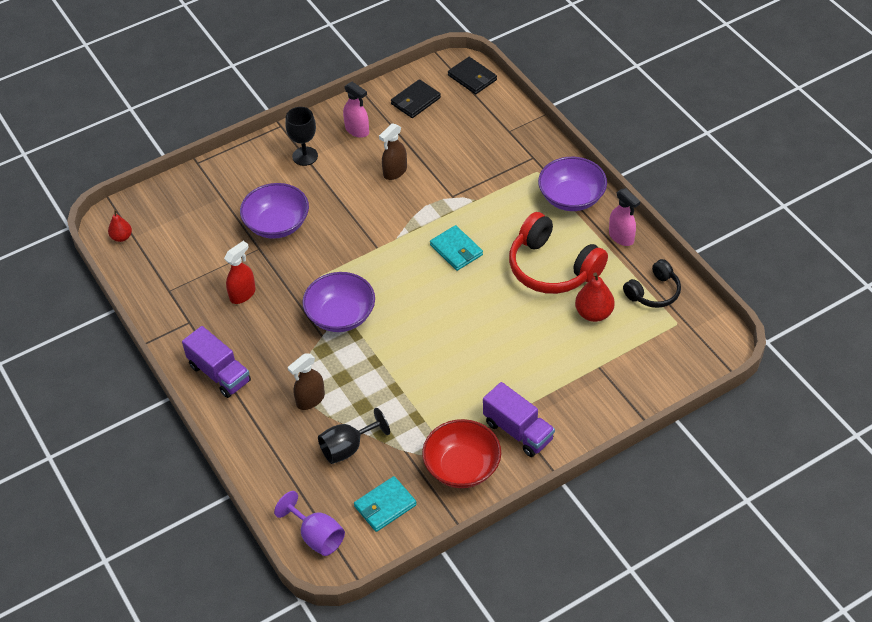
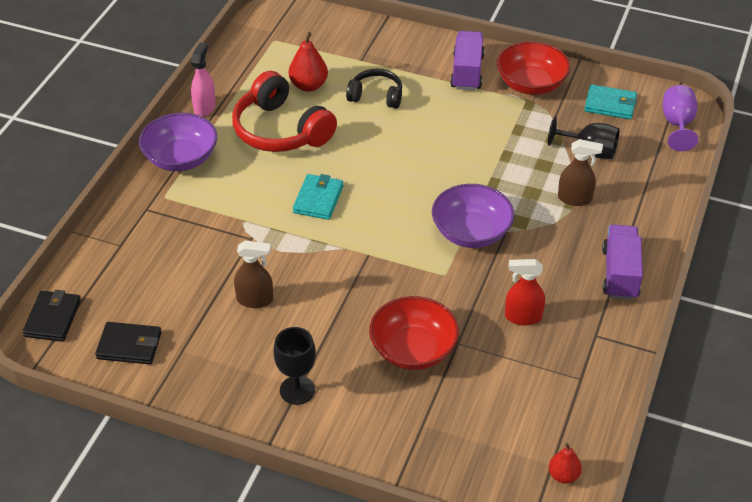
camera: 130 degrees left, 5 degrees down
purple bowl [240,183,309,239] -> red bowl [369,296,459,370]
pink spray bottle [343,82,369,138] -> none
red headphones [509,212,608,294] -> red headphones turned 135 degrees clockwise [232,71,337,152]
black headphones [623,259,681,308] -> black headphones moved to [346,69,402,109]

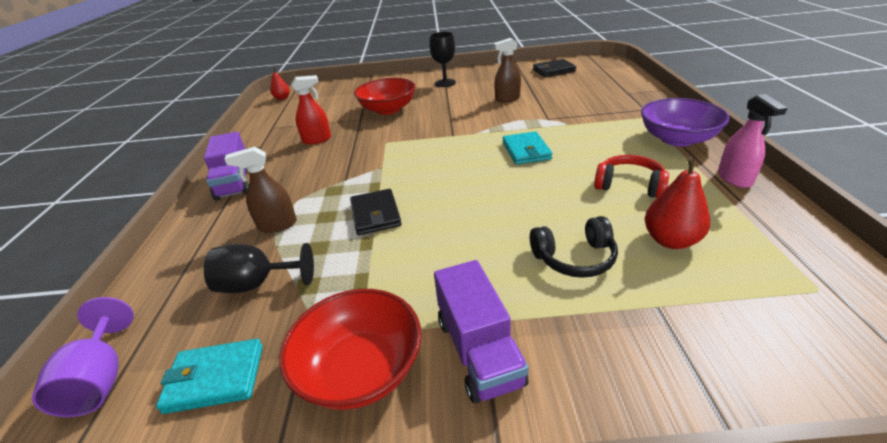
camera: 160 degrees right, 10 degrees down
black wallet [22,290,81,342] -> black wallet moved to [350,189,402,235]
red headphones [232,71,337,152] -> red headphones [594,155,669,198], size x0.58
purple bowl [432,184,515,248] -> none

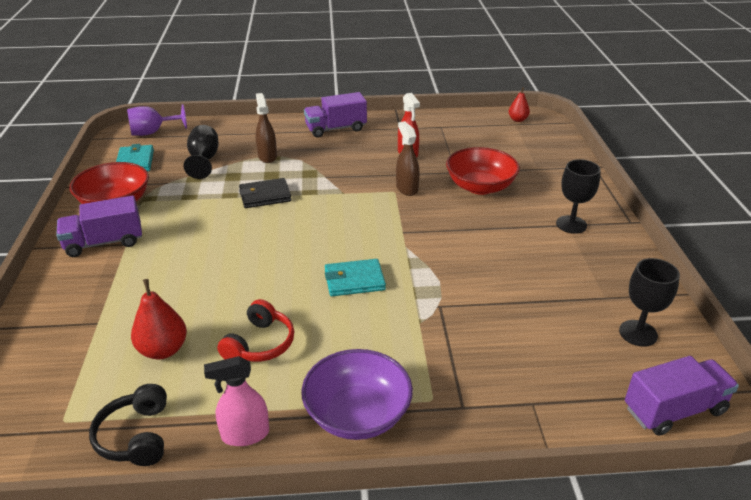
camera: 85 degrees right, 0 degrees up
brown spray bottle [493,38,521,103] -> brown spray bottle moved to [396,121,419,196]
black headphones [530,216,618,278] -> black headphones moved to [89,384,167,466]
black wallet [533,59,576,77] -> black goblet [619,258,680,347]
none -> purple truck [625,356,739,436]

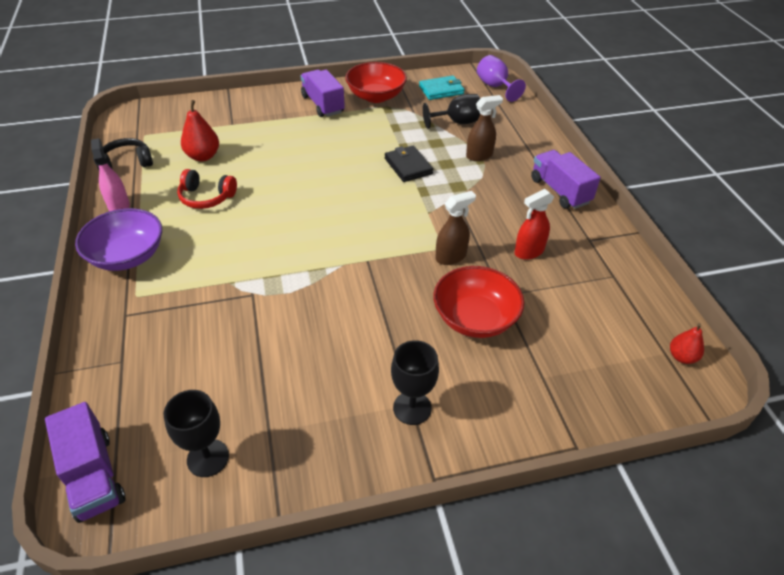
camera: 80 degrees right, 10 degrees up
turquoise wallet [325,259,386,296] -> none

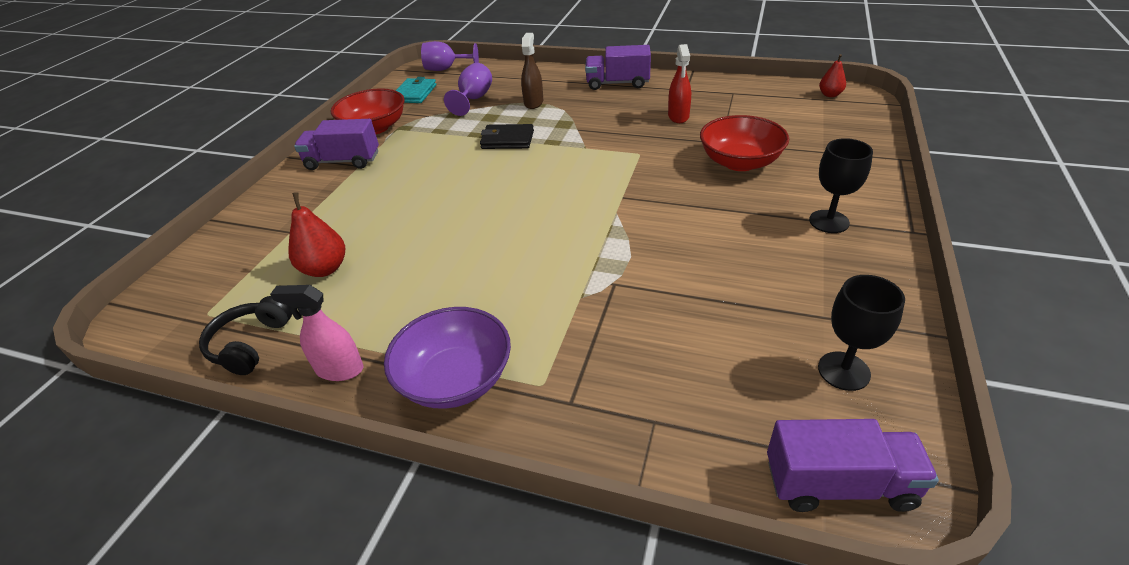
camera: 55 degrees left, 5 degrees down
red headphones [177,169,237,209] -> none
black goblet [423,94,480,129] -> purple goblet [444,63,492,116]
brown spray bottle [435,191,476,265] -> none

